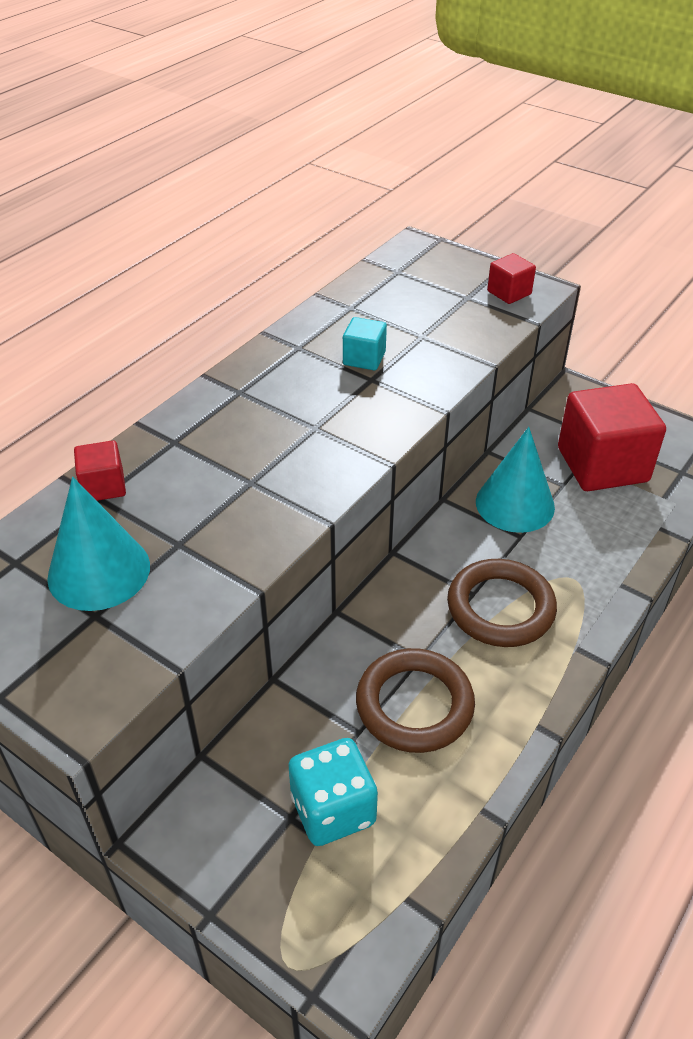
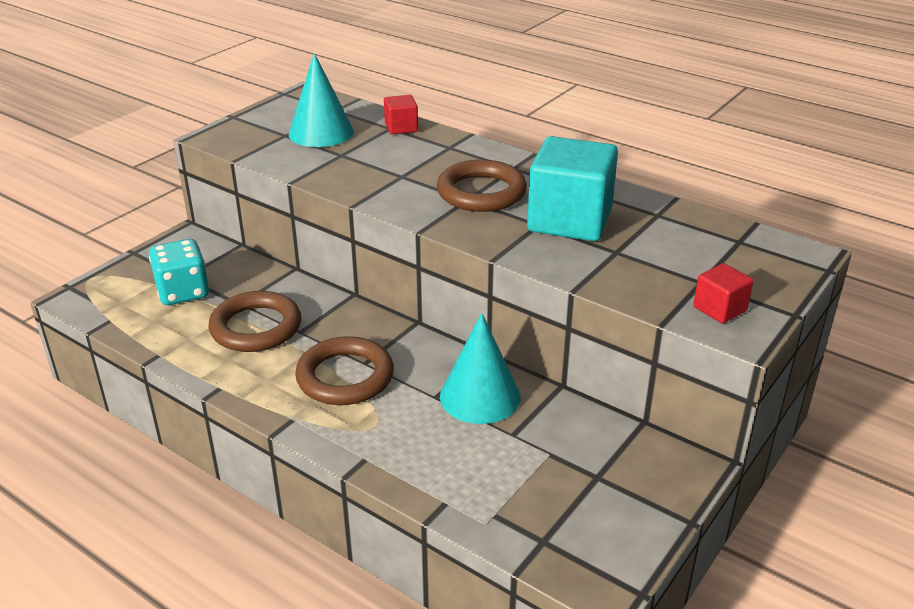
camera: 90 degrees right, 10 degrees down
turquoise cube [343,317,387,370] -> turquoise cube [527,136,618,241], size x2.14
red cube [558,383,666,491] -> none
none -> brown ring [437,160,527,212]

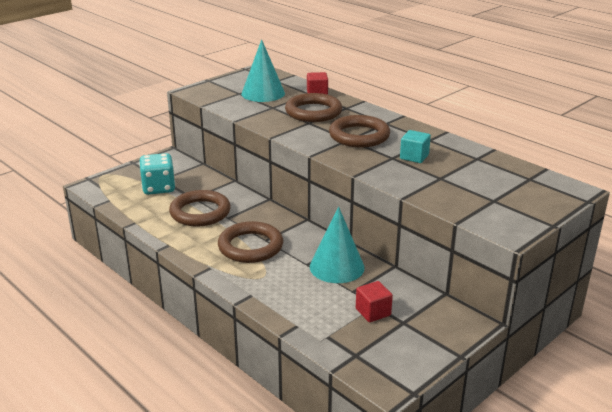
camera: 10 degrees right, 5 degrees down
turquoise cube [527,136,618,241] -> turquoise cube [400,130,431,163], size x0.47
red cube [693,263,753,324] -> red cube moved to [356,281,393,322]
none -> brown ring [285,93,342,122]

